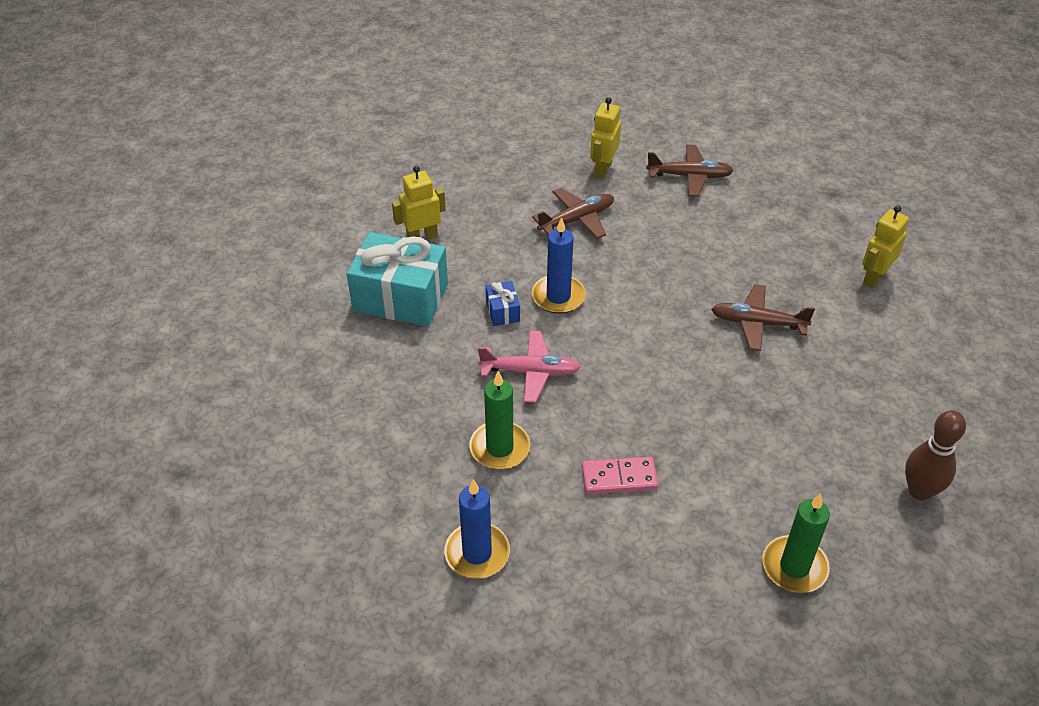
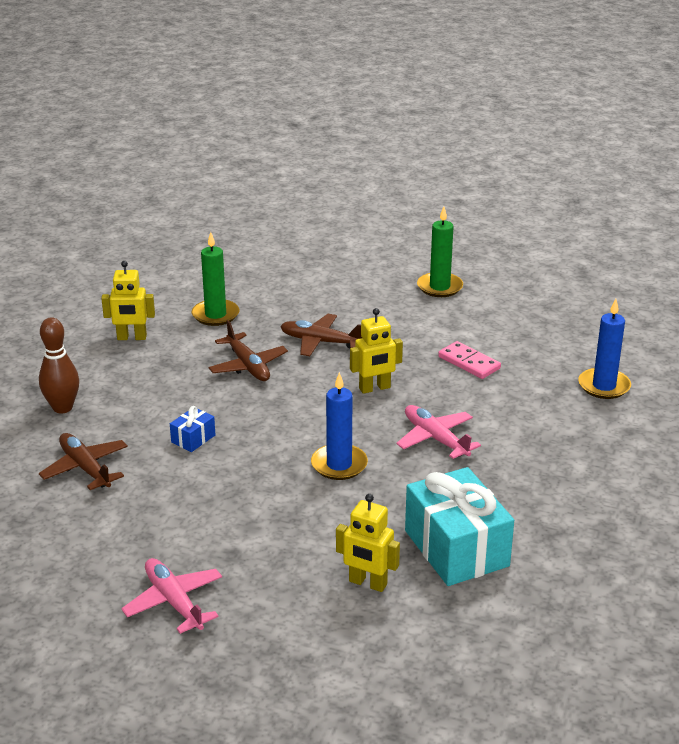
camera: 130 degrees left, 15 degrees down
green candle [469,371,530,469] -> green candle moved to [192,232,239,326]
blue gift [486,281,520,326] -> blue gift moved to [170,406,215,452]
brown plane [532,188,614,239] -> brown plane moved to [280,314,362,356]
yellow robot [590,97,621,178] -> yellow robot moved to [350,308,403,394]
brown bowling pin [905,410,966,500] -> brown bowling pin moved to [39,317,79,413]
none -> pink plane [121,558,222,634]

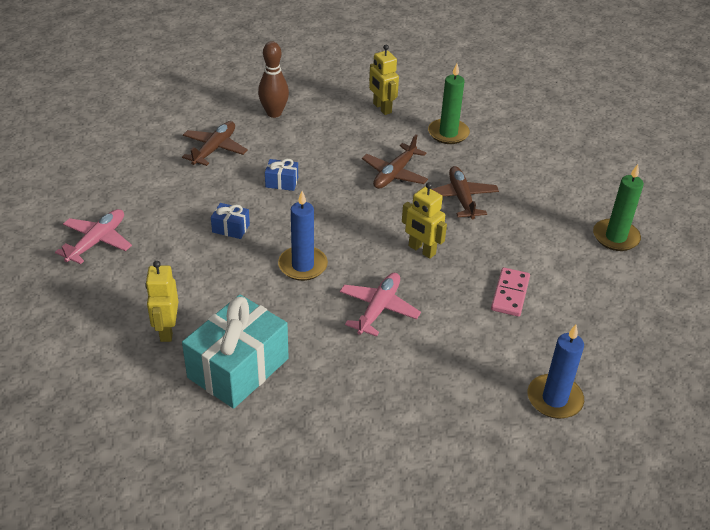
camera: 60 degrees right, 10 degrees up
none -> blue gift [211,203,250,239]

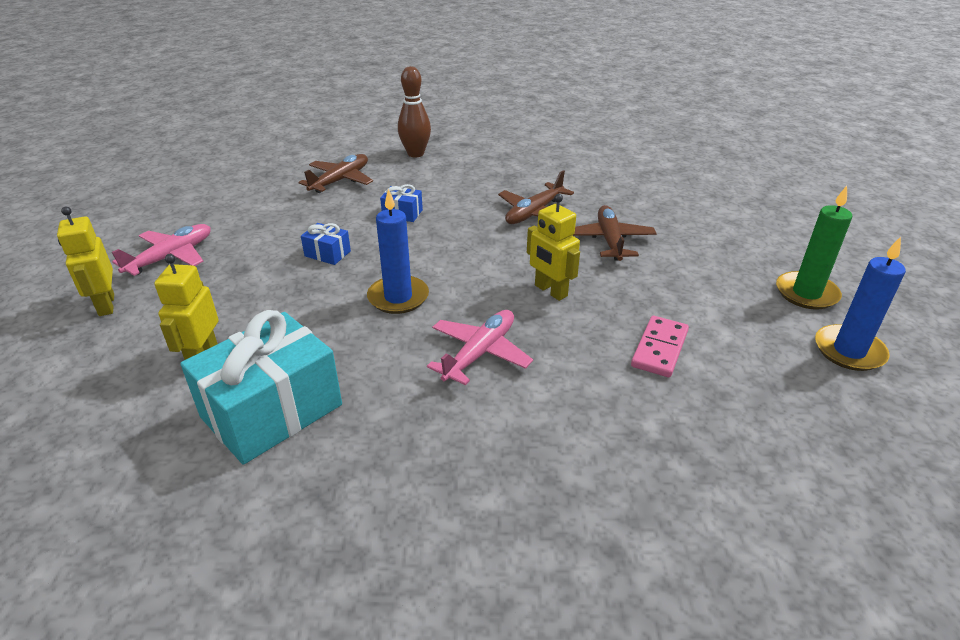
camera: 10 degrees right, 5 degrees down
yellow robot [369,45,399,115] -> yellow robot moved to [57,207,114,316]
green candle [428,63,470,144] -> none
blue candle [528,325,584,419] -> blue candle moved to [815,237,906,371]

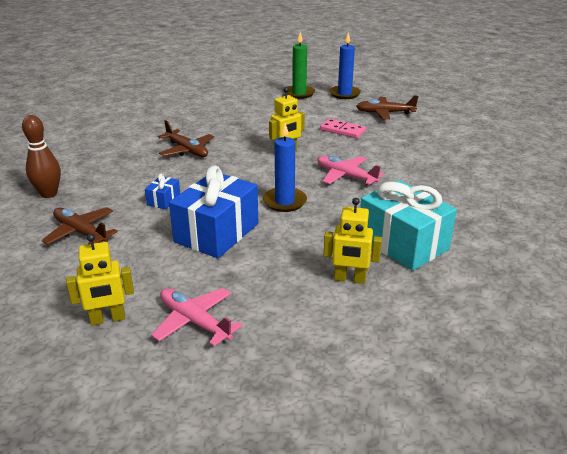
camera: 85 degrees left, 5 degrees down
yellow robot [57,207,114,316] -> yellow robot moved to [66,234,134,326]
blue gift [301,223,351,265] -> blue gift [169,166,258,258], size x2.28
brown plane [572,205,657,261] -> brown plane moved to [356,96,418,119]

